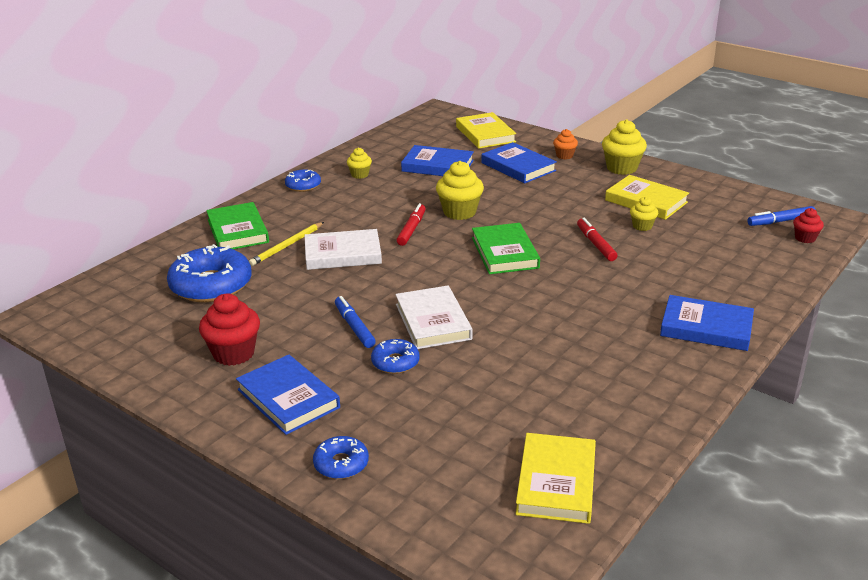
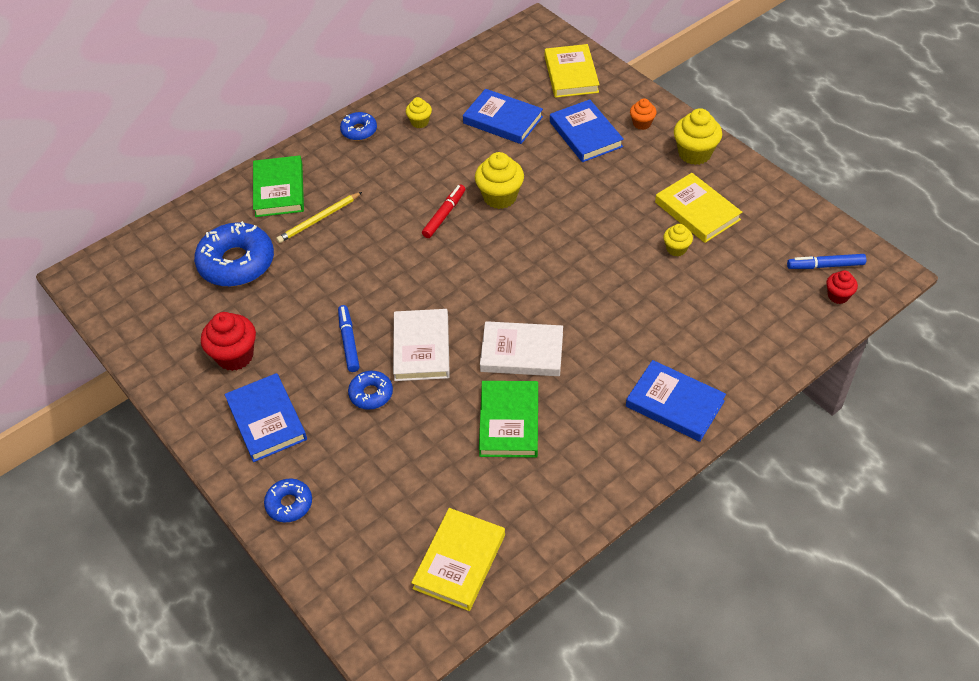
camera: 15 degrees right, 20 degrees up
white book [304,229,382,270] -> white book moved to [480,321,563,376]
green book [472,223,540,274] -> green book moved to [479,381,538,457]
red marker [577,218,618,261] -> none

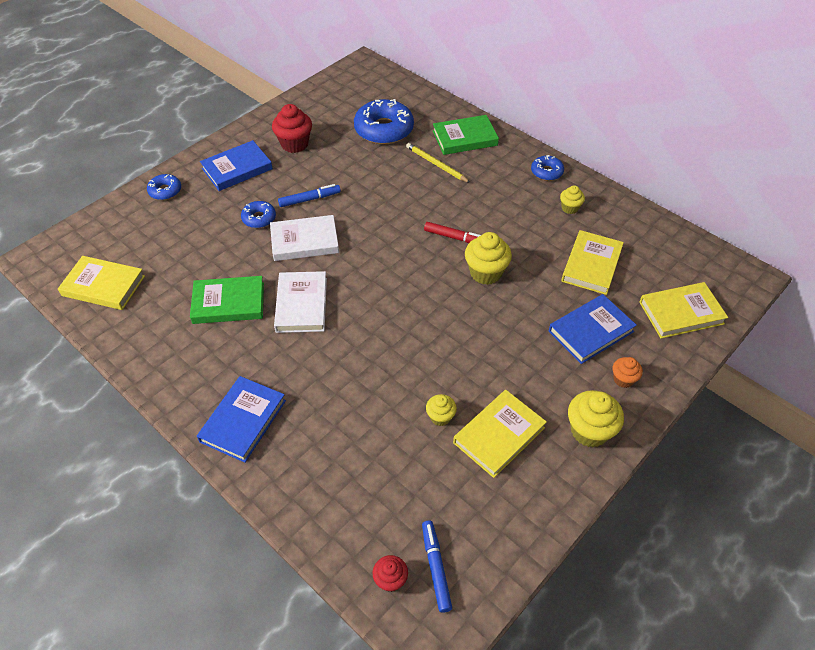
camera: 80 degrees right, 0 degrees up
blue book [463,89,543,144] -> yellow book [561,230,624,295]

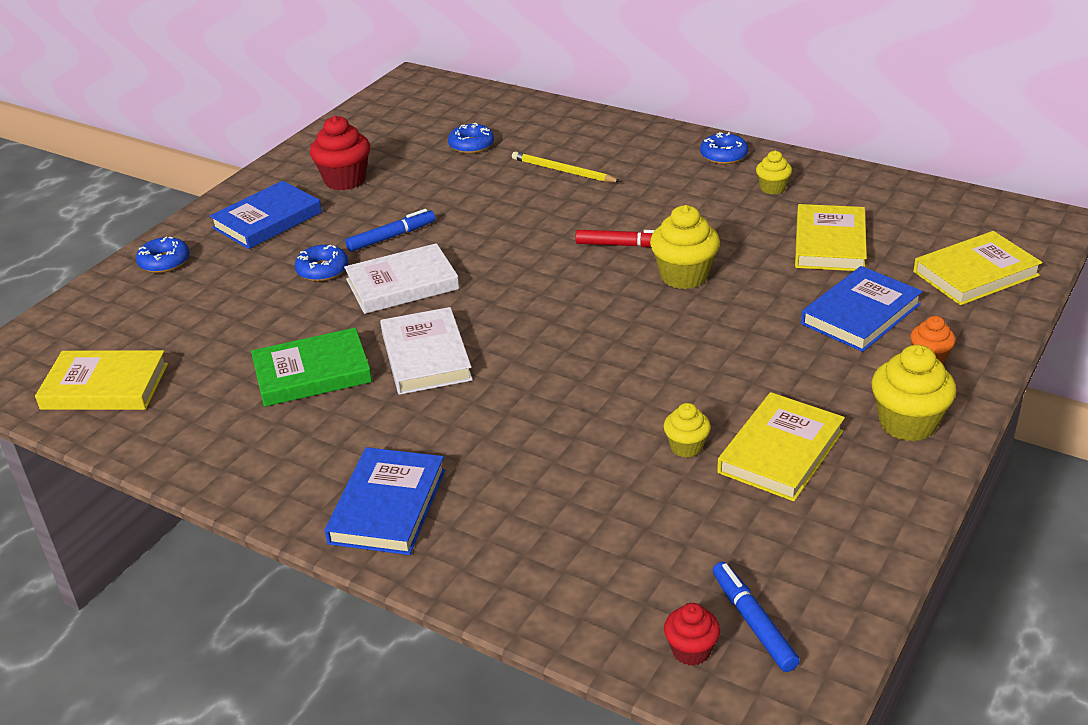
camera: 10 degrees left, 15 degrees down
blue donut [354,99,414,144] -> blue donut [448,123,494,154], size x0.52
green book [433,115,499,155] -> none

